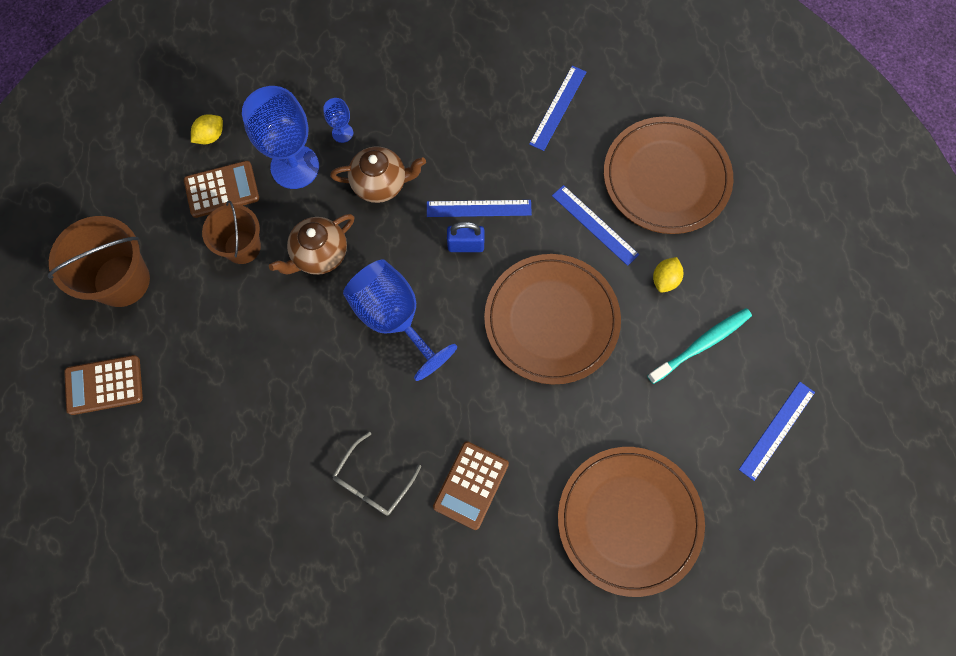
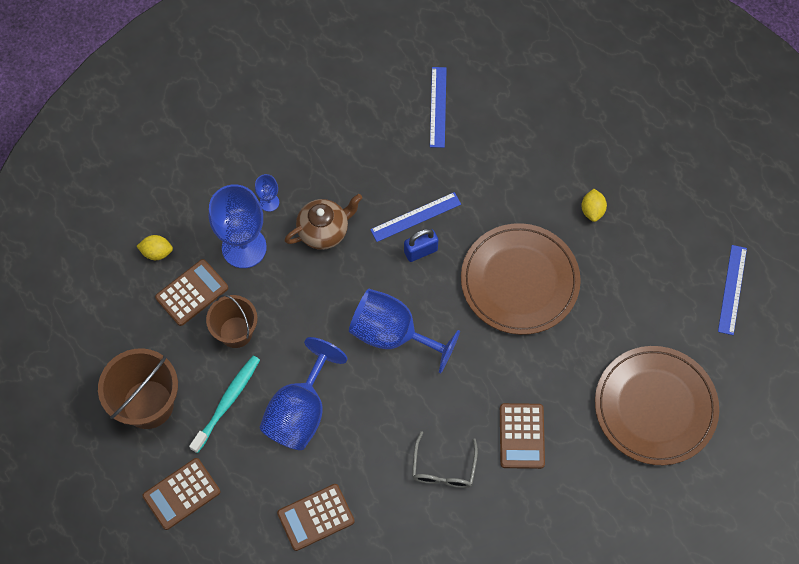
camera: 25 degrees left, 5 degrees down
yellow lemon [191,114,223,144] -> yellow lemon turned 75 degrees clockwise [137,235,173,260]
brown teapot [269,214,354,275] -> none
blue ruler [552,185,639,266] -> none
brown plate [604,117,733,234] -> none
turquoise toothbrush [648,308,752,384] -> turquoise toothbrush moved to [189,356,260,453]
none -> blue goblet [260,337,348,450]
none -> brown calculator [277,484,355,551]

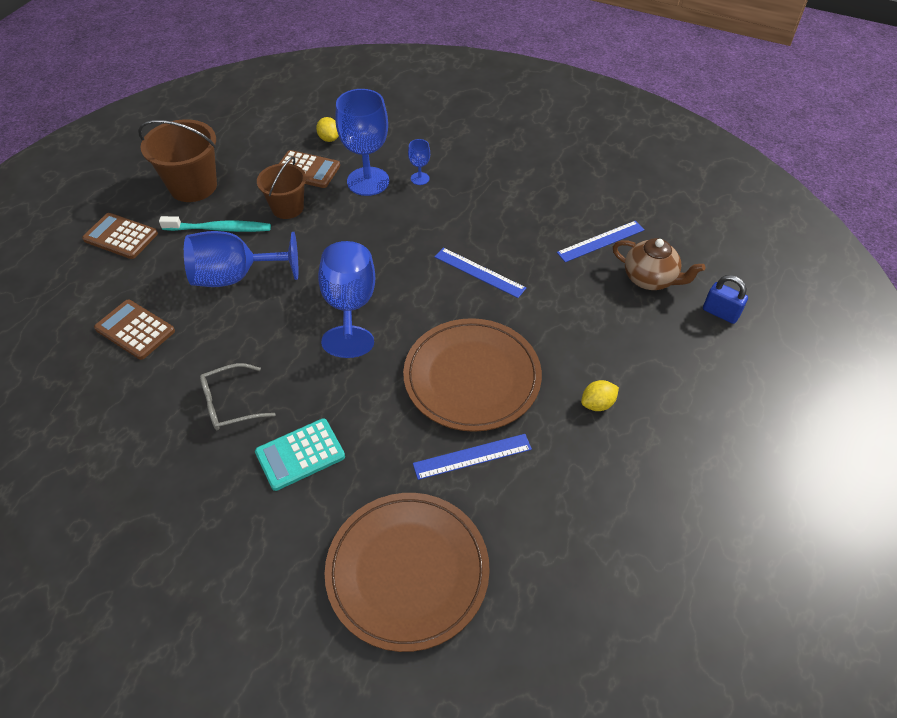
camera: 60 degrees right, 15 degrees down
brown teapot [284,194,362,250] -> brown teapot moved to [613,238,705,290]
blue padlock [404,229,438,262] -> blue padlock moved to [703,275,748,324]
brown calculator [500,403,545,469] -> turquoise calculator [255,418,345,491]
blue ruler [718,245,747,335] -> blue ruler moved to [413,434,532,480]

